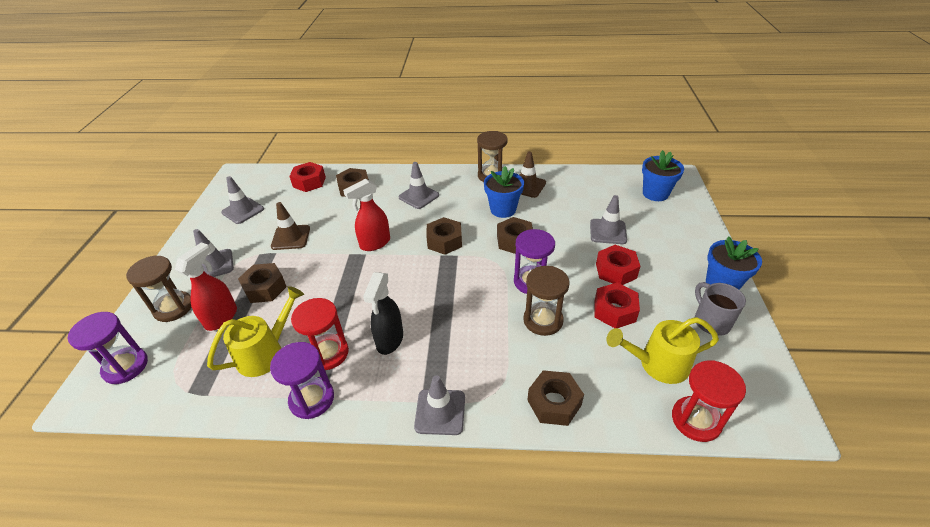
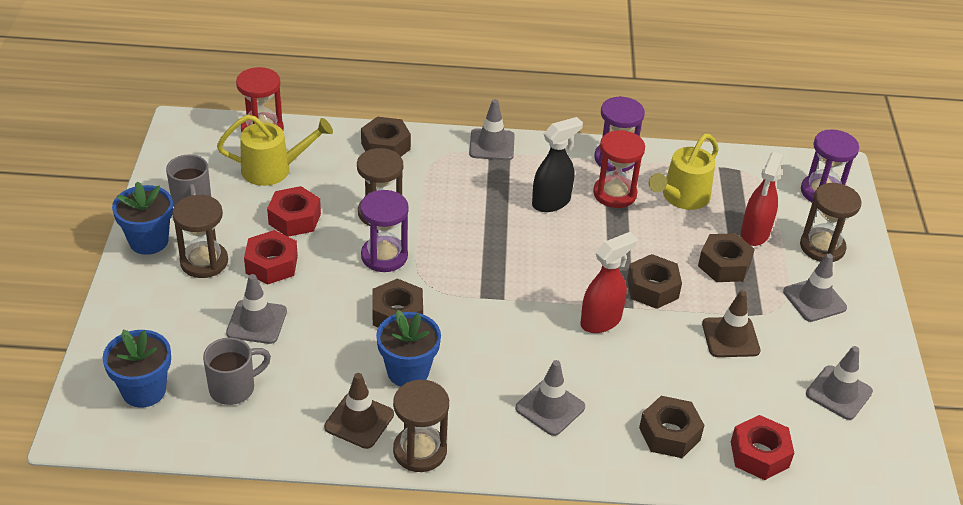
camera: 175 degrees right, 0 degrees up
black spray bottle [363,272,403,355] -> black spray bottle turned 45 degrees clockwise [532,117,583,212]
brown nut [426,217,462,255] -> brown nut moved to [627,254,682,309]
none -> brown hourglass [172,195,228,278]
none -> grey mug [203,337,271,405]

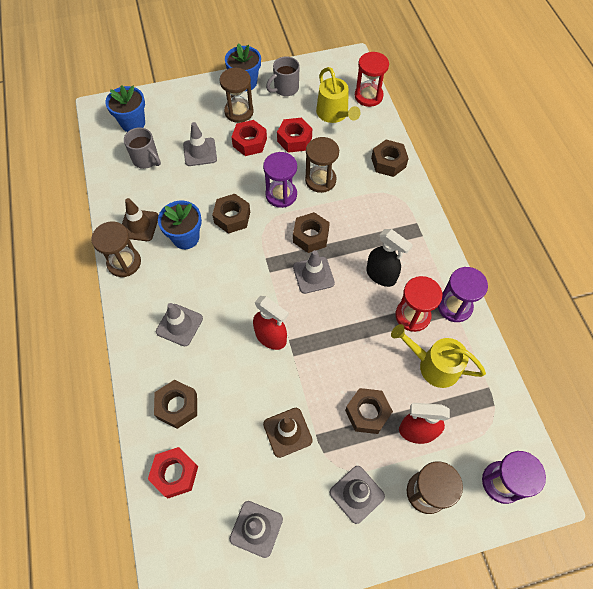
camera: 75 degrees right, 20 degrees up
grey traffic cone [469,99,515,160] -> grey traffic cone moved to [293,250,335,294]
brown nut [627,254,682,309] -> brown nut moved to [293,212,330,253]

